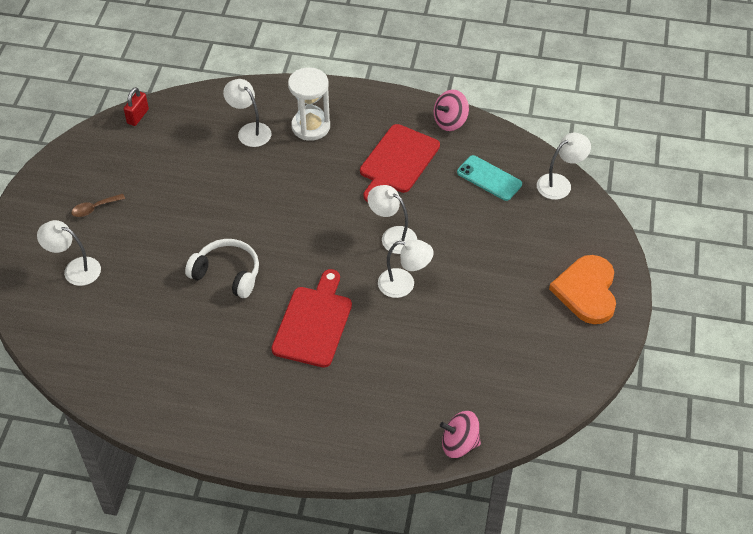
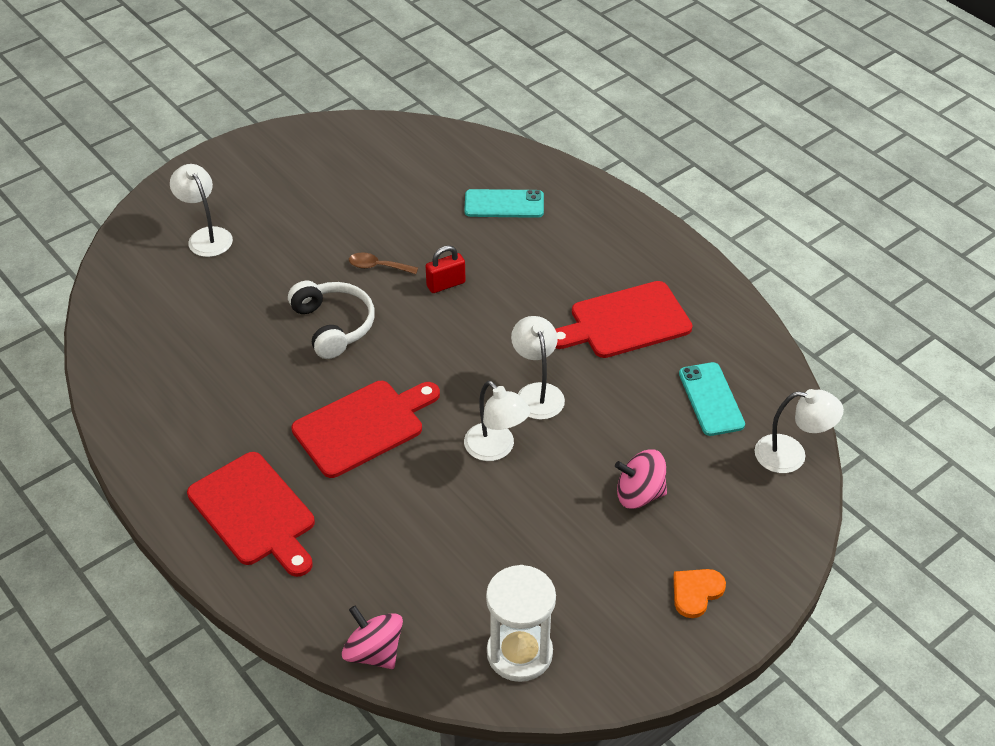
camera: 40 degrees right, 5 degrees down
brown spoon [71,194,125,217] -> brown spoon moved to [349,253,418,274]
red padlock [124,87,149,126] -> red padlock moved to [426,245,466,293]
white lamp [223,79,272,147] -> turquoise phone [464,189,544,218]
white hourglass [288,67,330,141] -> white hourglass moved to [486,565,556,682]
pink spinning top [434,90,469,131] -> pink spinning top moved to [615,449,667,509]
orange heart [549,255,616,324] -> orange heart [673,569,726,618], size x0.52
none -> red cutting board [187,452,315,577]

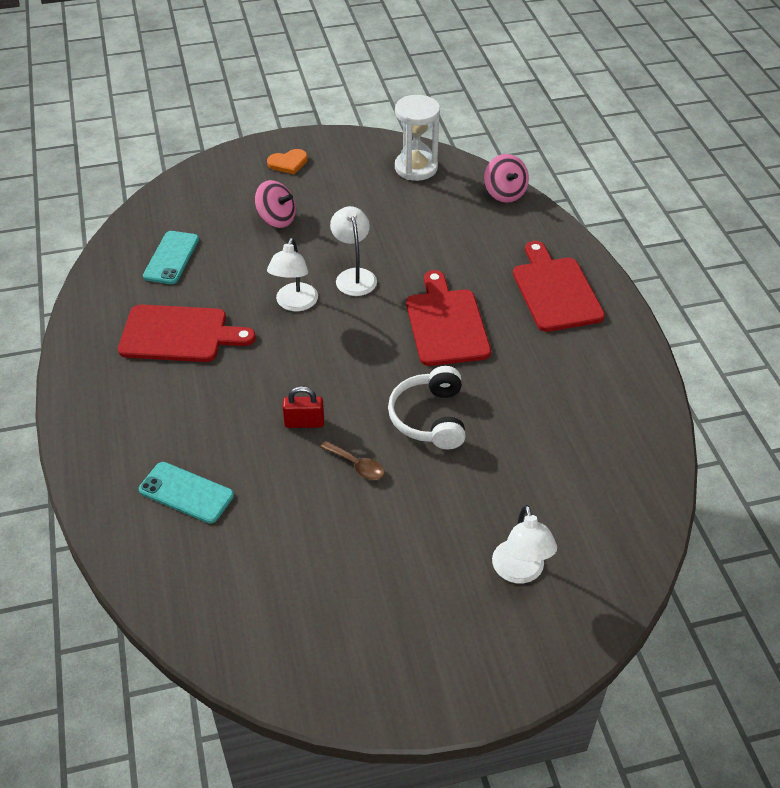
camera: 155 degrees left, 0 degrees up
red cutting board [292,381,440,478] -> red cutting board turned 90 degrees clockwise [406,270,491,366]
white lamp [755,389,844,473] -> none

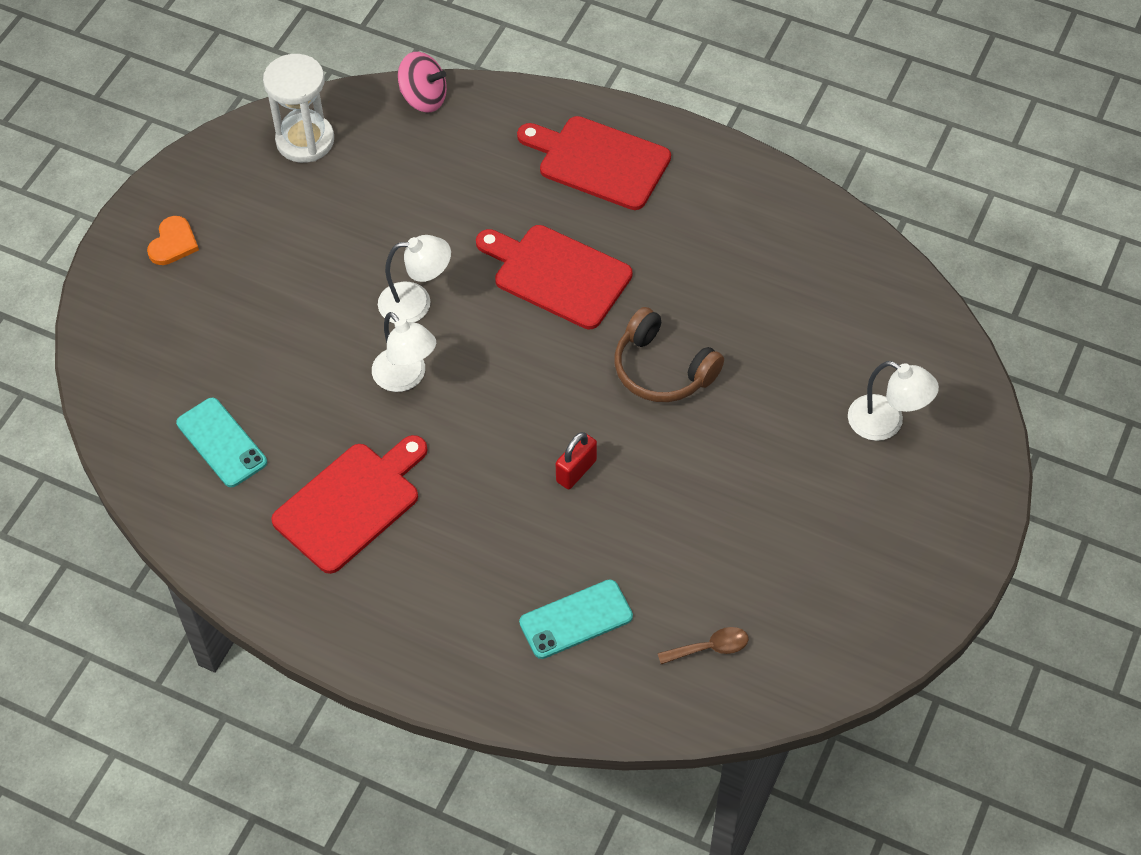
camera: 50 degrees left, 10 degrees up
pink spinning top [255,180,296,228] -> none
brown spoon [320,441,384,480] -> brown spoon moved to [658,627,749,664]
white lamp [330,206,377,296] -> white lamp turned 150 degrees clockwise [378,235,451,323]
white headphones [388,366,466,450] -> brown headphones [615,307,724,402]

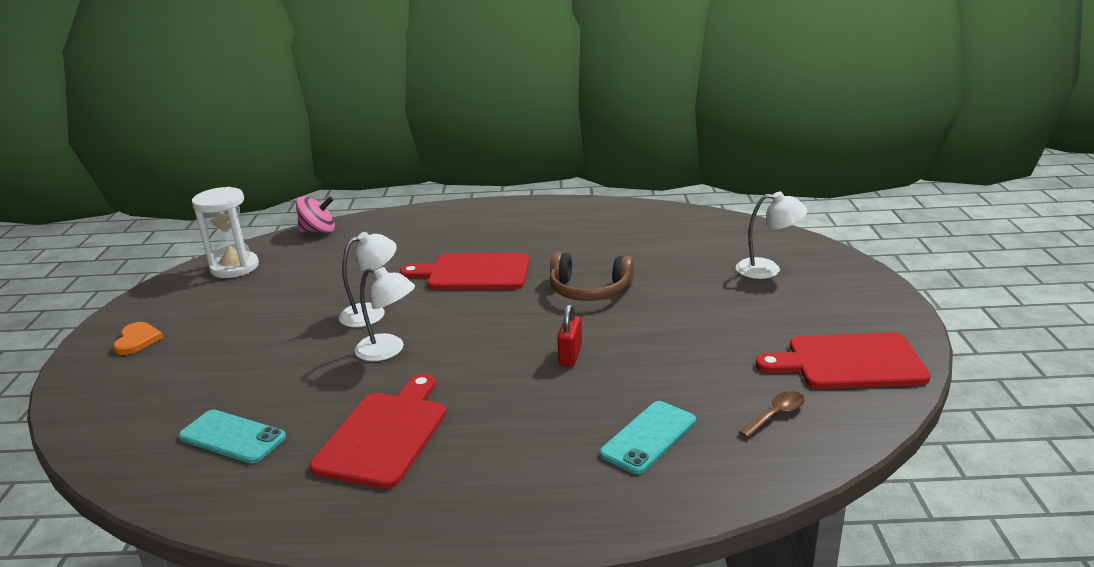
camera: 25 degrees left, 30 degrees down
red cutting board [517,116,671,210] -> red cutting board moved to [756,332,931,389]

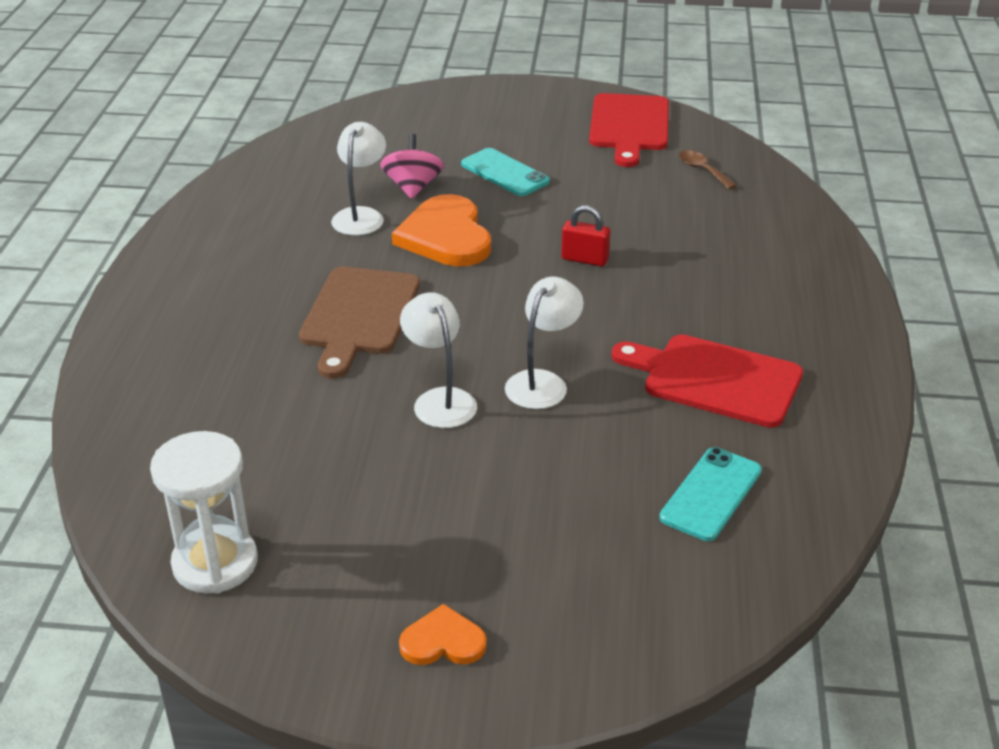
camera: 85 degrees left, 10 degrees up
pink spinning top [296,196,335,233] -> pink spinning top moved to [380,134,444,199]
red cutting board [400,253,529,290] -> brown cutting board [299,267,420,378]
brown headphones [550,252,634,301] -> orange heart [392,194,491,266]
turquoise phone [600,401,696,474] -> turquoise phone moved to [461,148,550,196]
white lamp [736,192,807,279] -> white lamp moved to [331,122,386,236]

